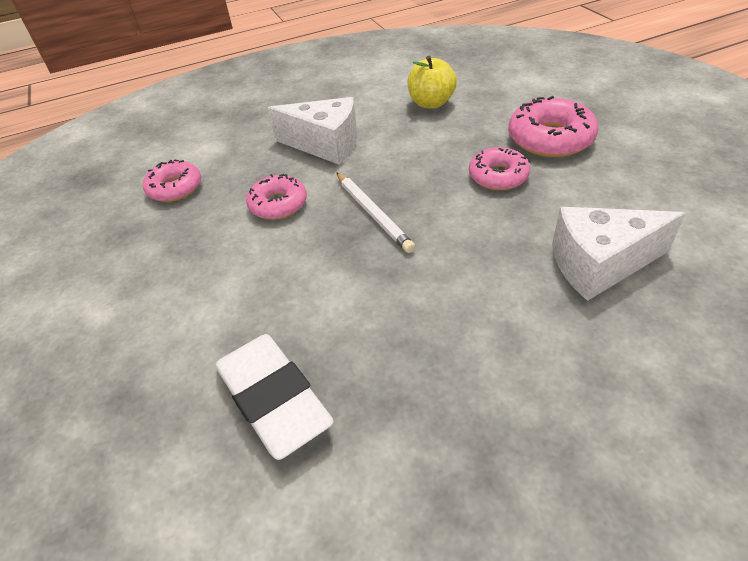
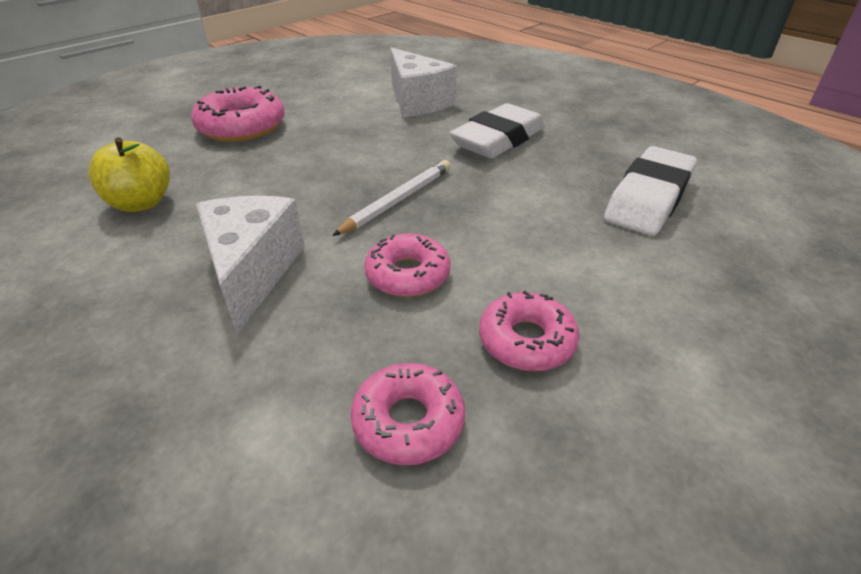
camera: 115 degrees left, 5 degrees down
pink donut [469,147,530,190] -> pink donut moved to [479,291,579,371]
none -> white eraser [450,103,545,159]

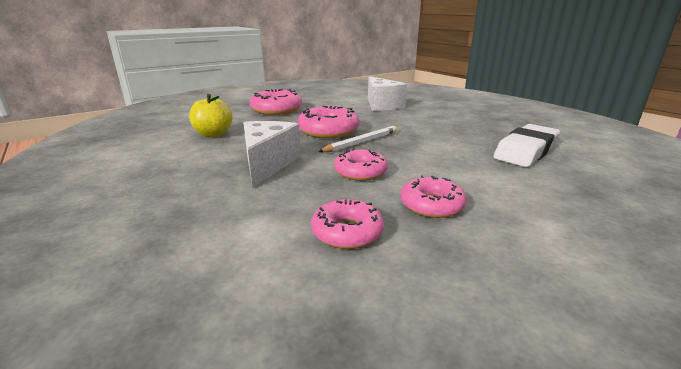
camera: 10 degrees right, 15 degrees down
white eraser [450,103,545,159] -> none
none -> pink donut [297,106,360,138]

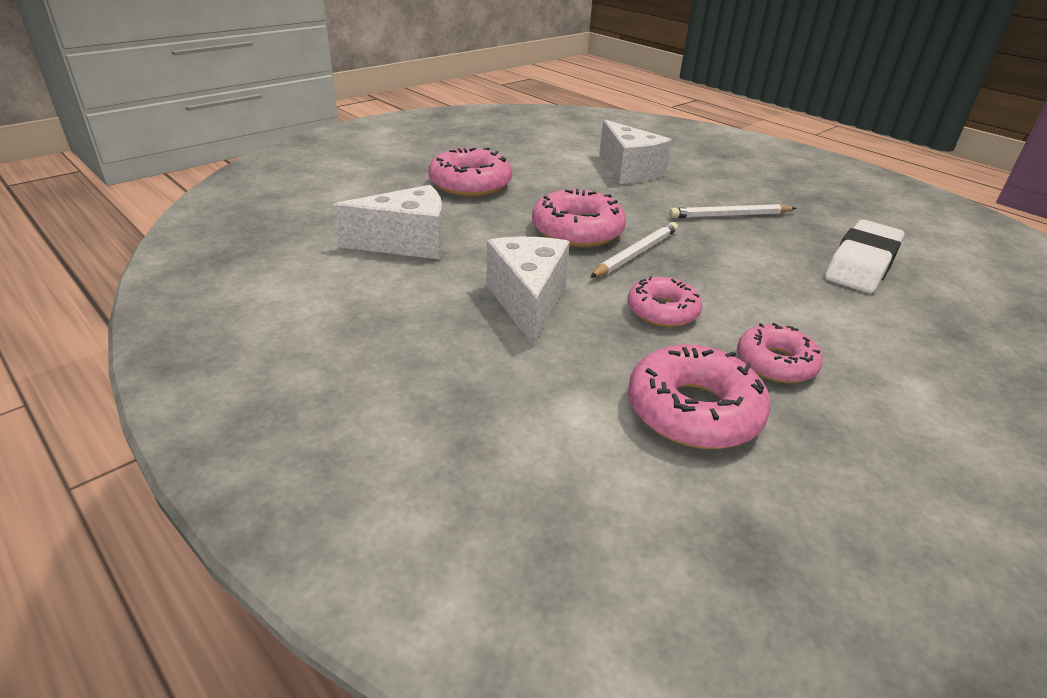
camera: 10 degrees left, 10 degrees up
yellow apple [189,94,232,138] -> white cheese [333,185,443,259]
pink donut [311,199,384,249] -> pink donut [628,344,771,449], size x1.53
none -> white pencil [669,204,796,218]

